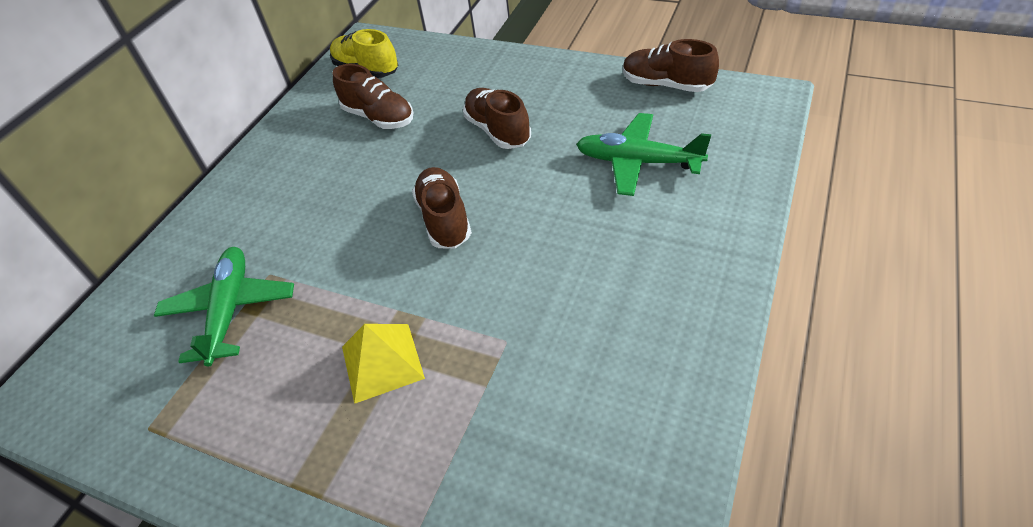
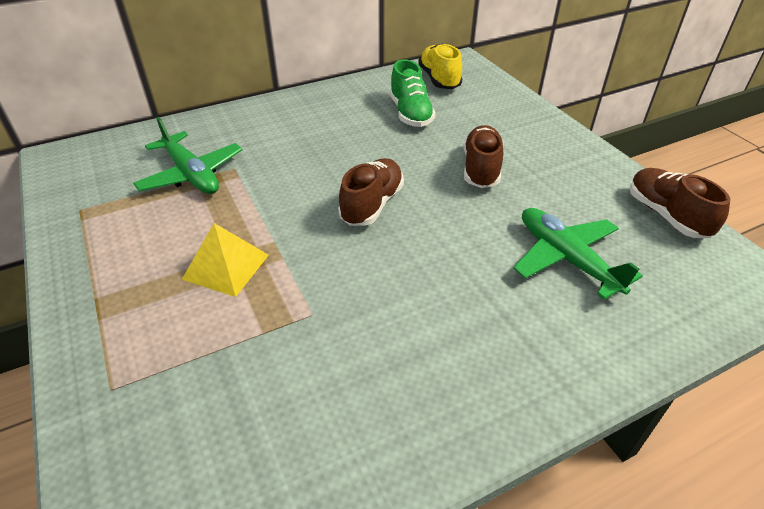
camera: 35 degrees right, 5 degrees down
green plane [154,247,294,366] -> green plane turned 105 degrees clockwise [133,117,243,194]
brown shoe [333,64,414,129] -> green shoe [390,59,436,127]

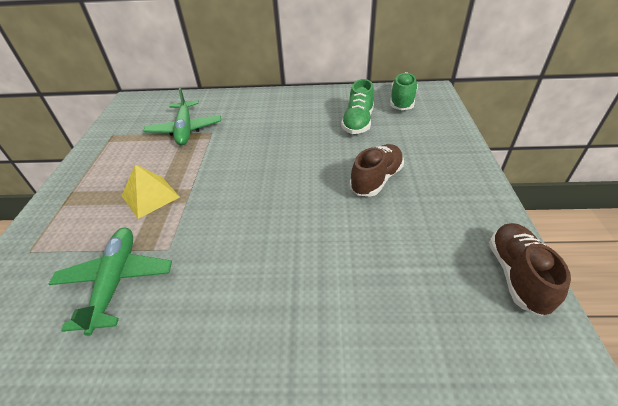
camera: 30 degrees right, 0 degrees up
brown shoe [338,158,404,226] -> none
yellow shoe [418,43,462,89] -> green shoe [390,72,418,110]
green plane [513,208,643,300] -> green plane moved to [49,228,172,336]

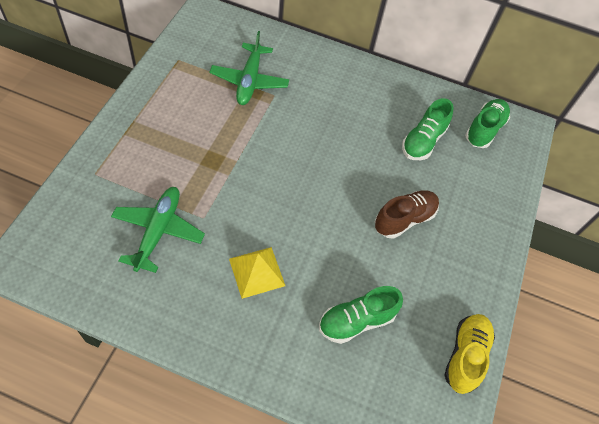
camera: 10 degrees right, 15 degrees up
yellow pyramid [122,164,180,219] -> yellow pyramid moved to [229,247,285,299]
brown shoe [489,223,571,316] -> yellow shoe [444,314,495,394]
none -> green shoe [319,286,403,344]

